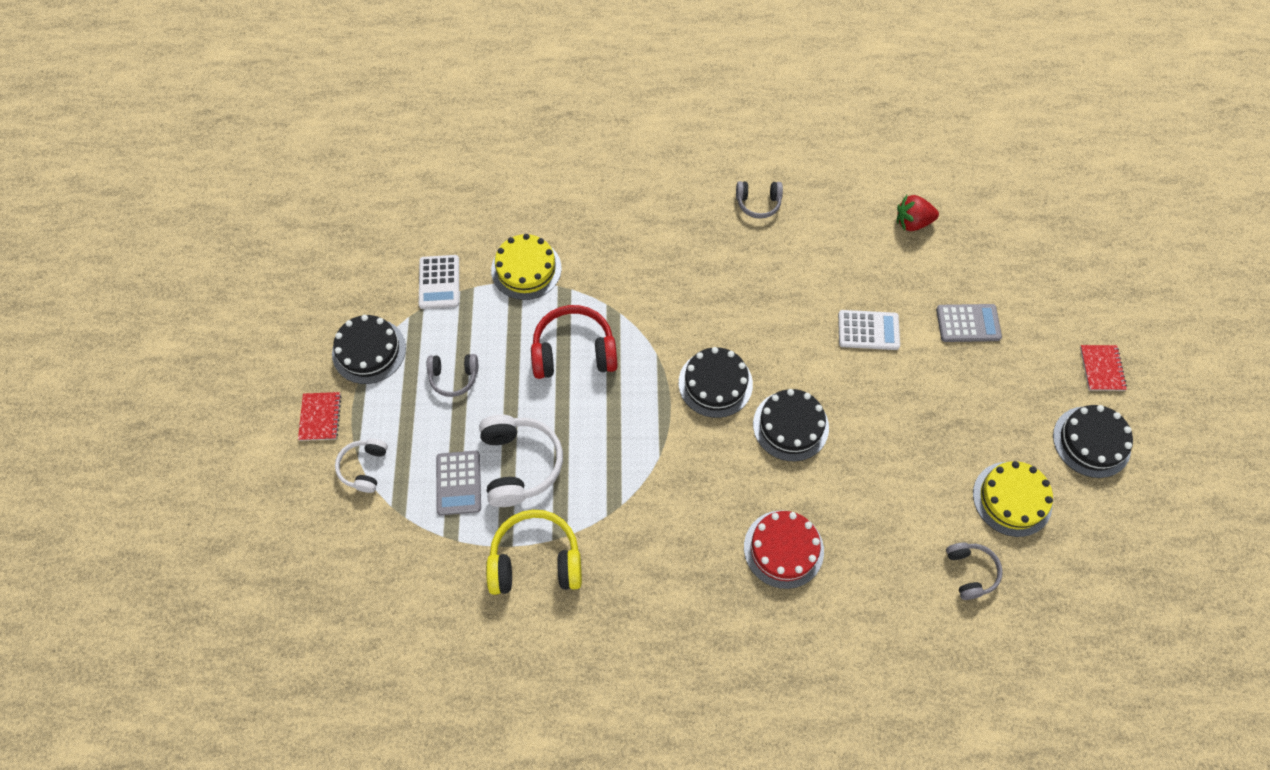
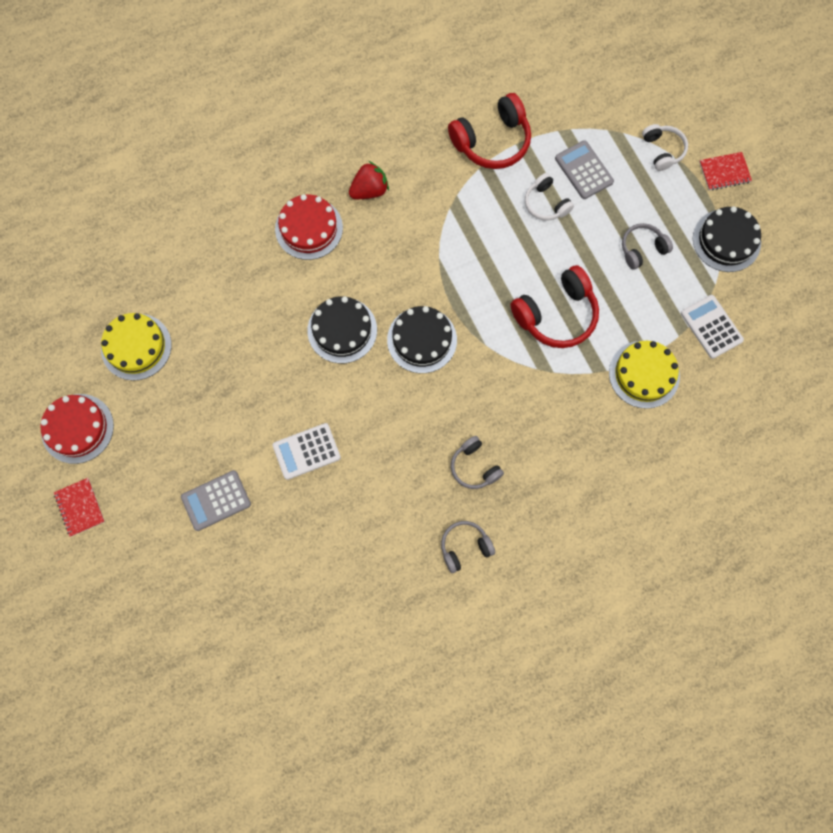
camera: 155 degrees right, 10 degrees up
red notebook [298,392,342,441] -> red notebook turned 75 degrees counterclockwise [699,152,752,191]
white headphones [479,415,563,507] -> white headphones [525,173,574,221], size x0.59
yellow headphones [486,510,582,595] -> red headphones [448,93,531,169]
red strawberry [897,195,939,231] -> red strawberry moved to [349,161,389,199]
grey headphones [946,542,1003,600] -> grey headphones moved to [451,436,504,489]
black cake [1053,405,1133,478] -> red cake [40,394,114,464]

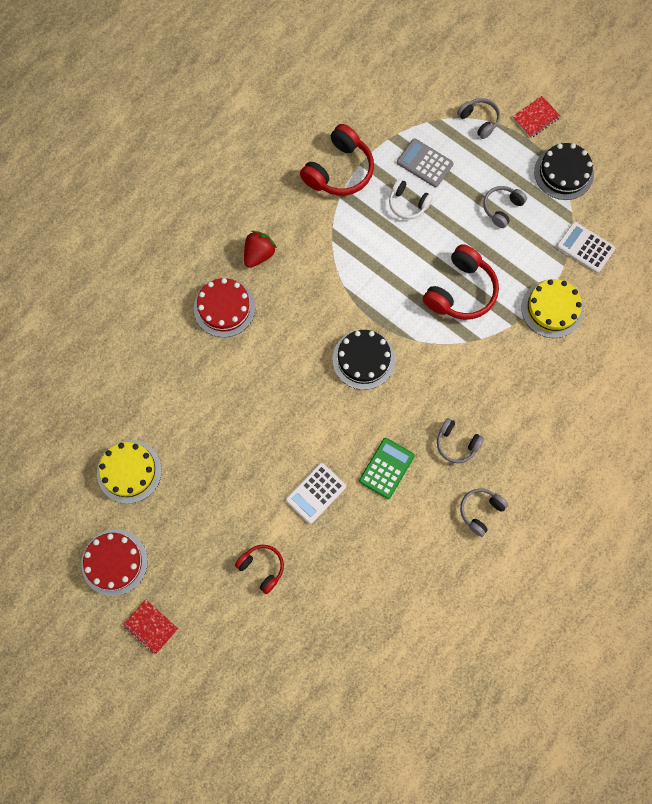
camera: 25 degrees left, 0 degrees up
grey calculator [181,470,251,531] -> red headphones [235,545,284,594]
black cake [307,296,377,363] -> none
white headphones [642,124,688,171] -> grey headphones [457,98,500,139]
none -> green calculator [359,438,415,499]

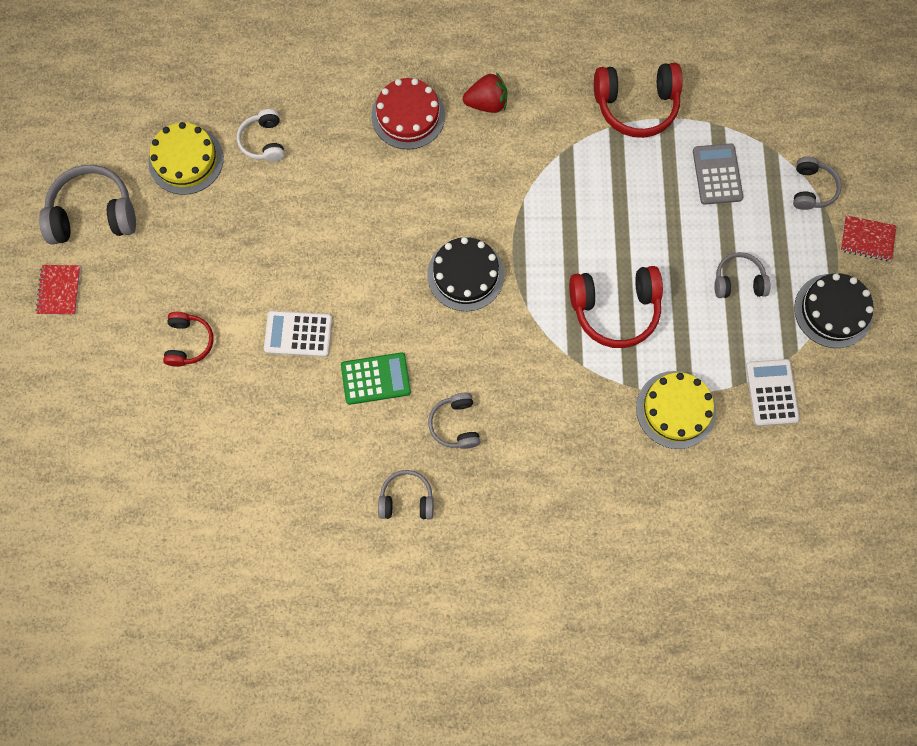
camera: 50 degrees right, 0 degrees up
red cake [81,529,148,596] -> grey headphones [39,165,136,244]
white headphones [389,179,433,220] -> white headphones moved to [237,109,285,162]

